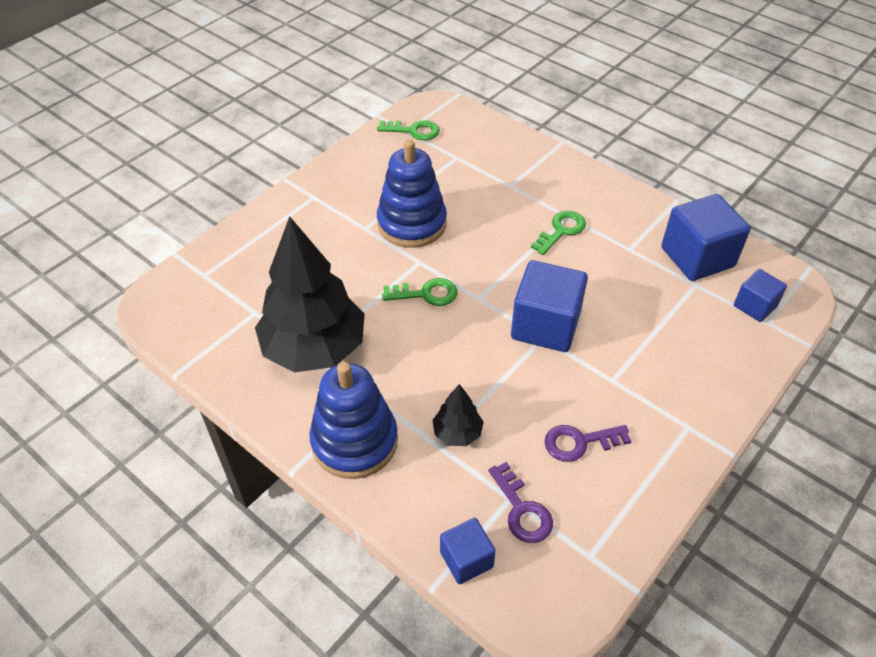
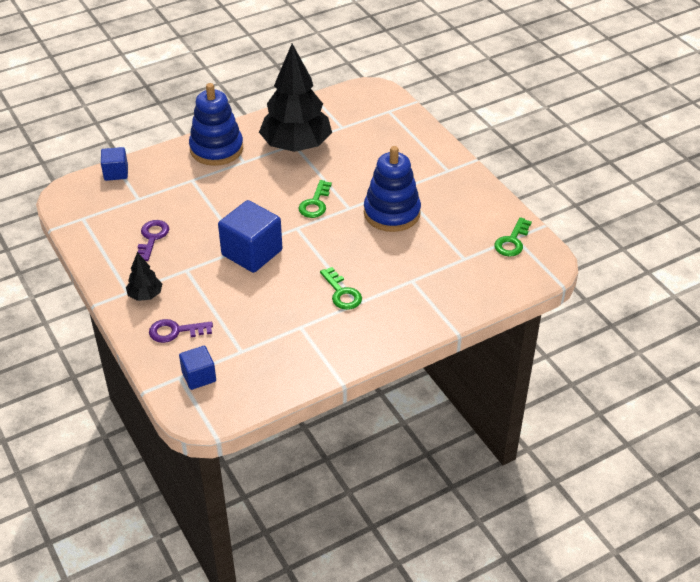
camera: 110 degrees right, 5 degrees down
black tree [432,384,484,446] -> black tree moved to [126,252,162,301]
purple key [488,462,553,543] -> purple key moved to [149,319,213,343]
blue cube [661,194,751,281] -> none

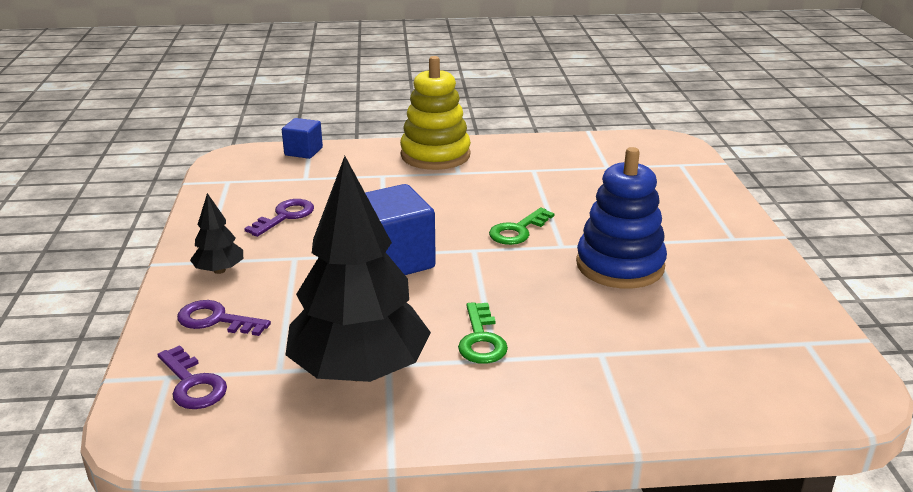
camera: 25 degrees right, 15 degrees down
blue cube [179,346,216,390] -> purple key [157,345,227,409]
blue stacking toy [189,83,243,166] -> yellow stacking toy [400,56,471,170]
black tree [259,44,332,152] -> black tree moved to [286,156,431,382]
green key [494,217,532,257] -> none

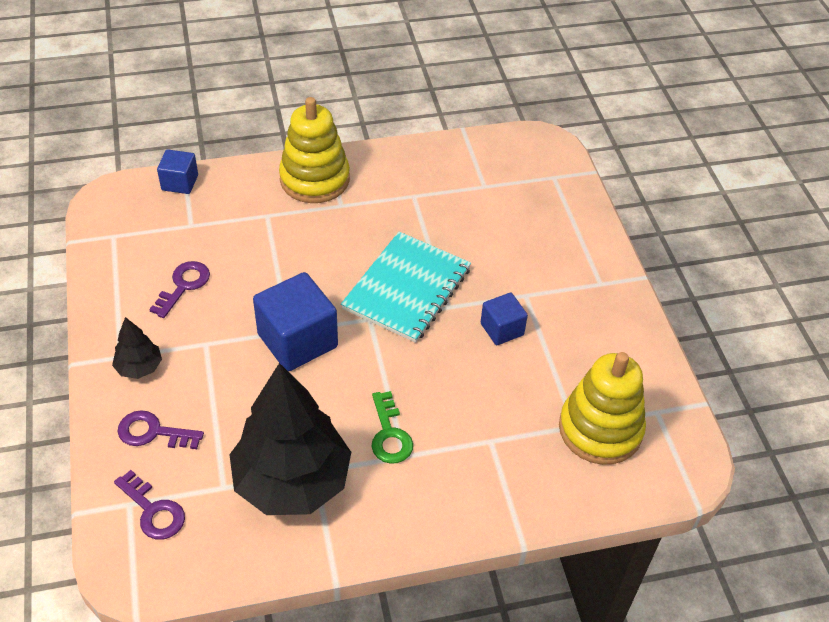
camera: 10 degrees left, 20 degrees up
green key [489,208,554,245] -> turquoise notebook [341,232,471,343]
blue stacking toy [576,147,667,289] -> blue cube [481,293,528,345]
none -> yellow stacking toy [559,352,646,465]

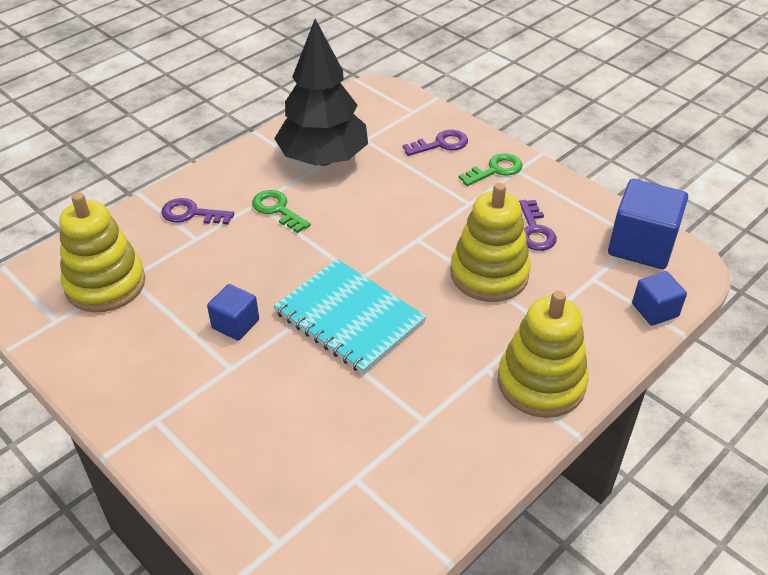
camera: 150 degrees right, 5 degrees down
black tree [112,317,162,379] -> green key [459,153,523,186]
purple key [114,470,185,540] -> purple key moved to [161,198,234,225]
blue cube [253,272,338,372] -> blue cube moved to [608,179,688,269]
turquoise notebook [341,232,471,343] -> turquoise notebook turned 45 degrees counterclockwise [274,259,426,374]
none -> yellow stacking toy [450,183,531,302]

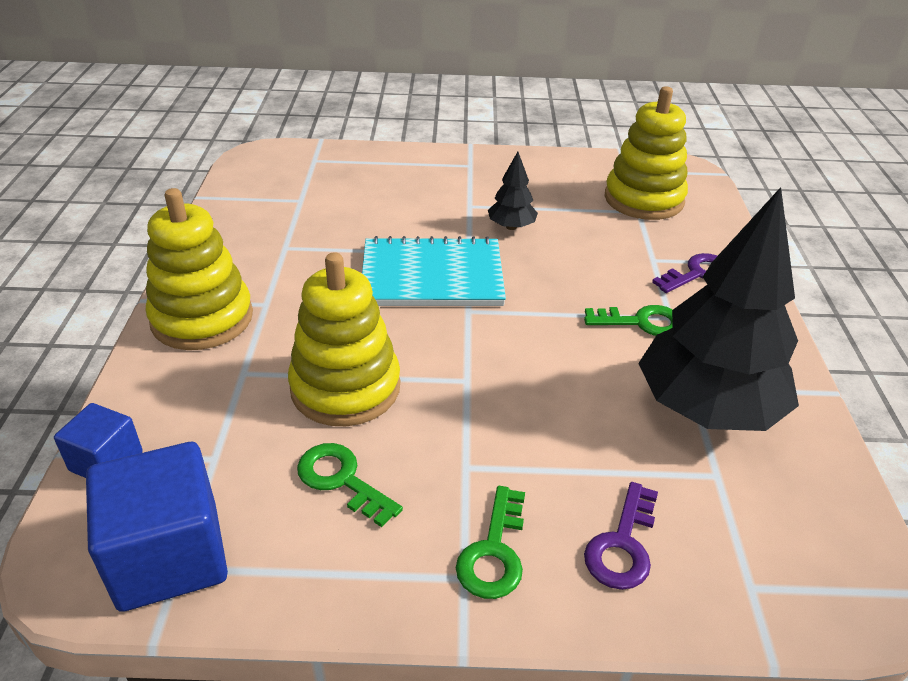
camera: 135 degrees right, 5 degrees down
blue cube [207,284,259,341] -> black tree [488,152,538,230]
purple key [519,200,557,251] -> green key [297,443,403,527]

